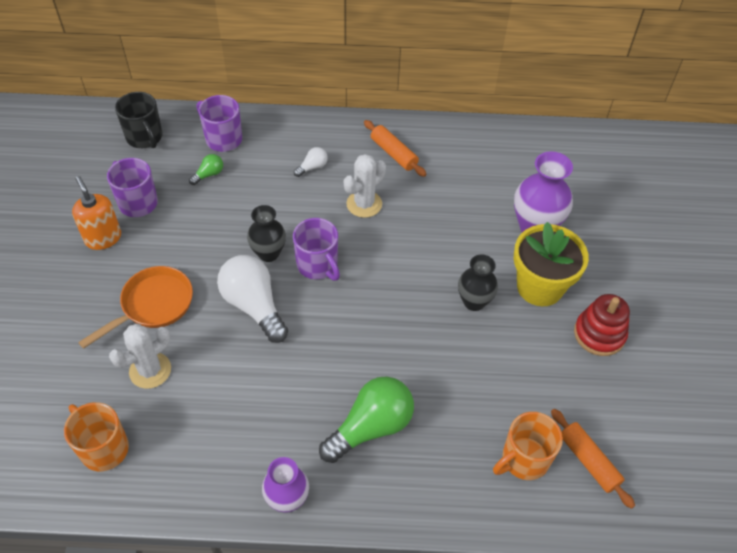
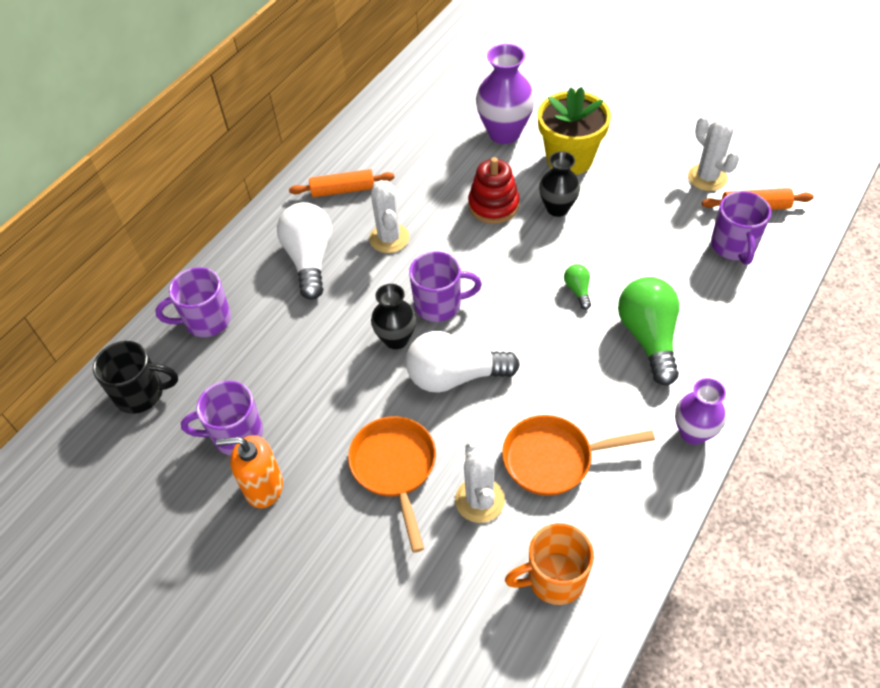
camera: 55 degrees left, 0 degrees up
green light bulb [189,154,223,185] -> green light bulb moved to [564,264,591,310]
white light bulb [294,147,328,177] -> white light bulb [277,202,332,300], size x2.20
orange mug [493,412,563,480] -> purple mug [711,191,771,265]
red stacking toy [574,294,630,356] -> red stacking toy moved to [468,157,520,224]
none -> orange pan [502,415,655,496]
none -> white cactus [688,116,740,191]

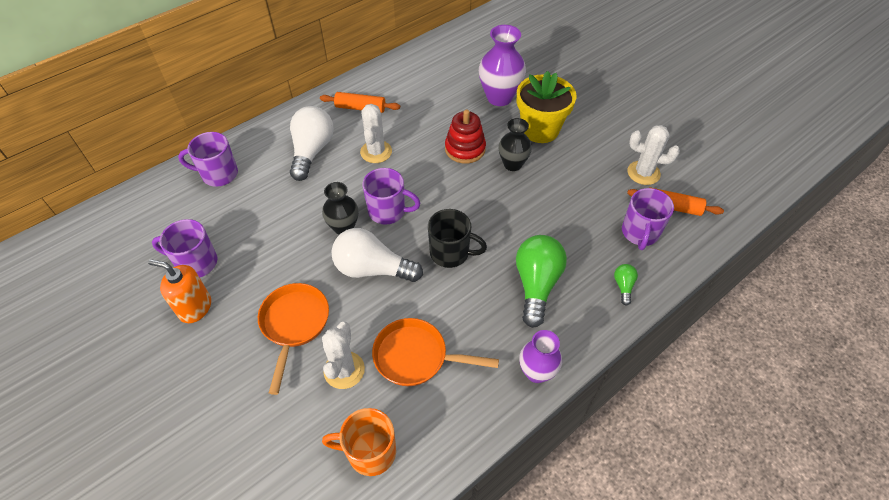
camera: 15 degrees right, 0 degrees up
black mug [93,341,178,414] -> black mug moved to [428,209,487,268]
green light bulb [564,264,591,310] -> green light bulb moved to [614,264,638,306]
white cactus [688,116,740,191] -> white cactus turned 60 degrees counterclockwise [628,125,680,185]

